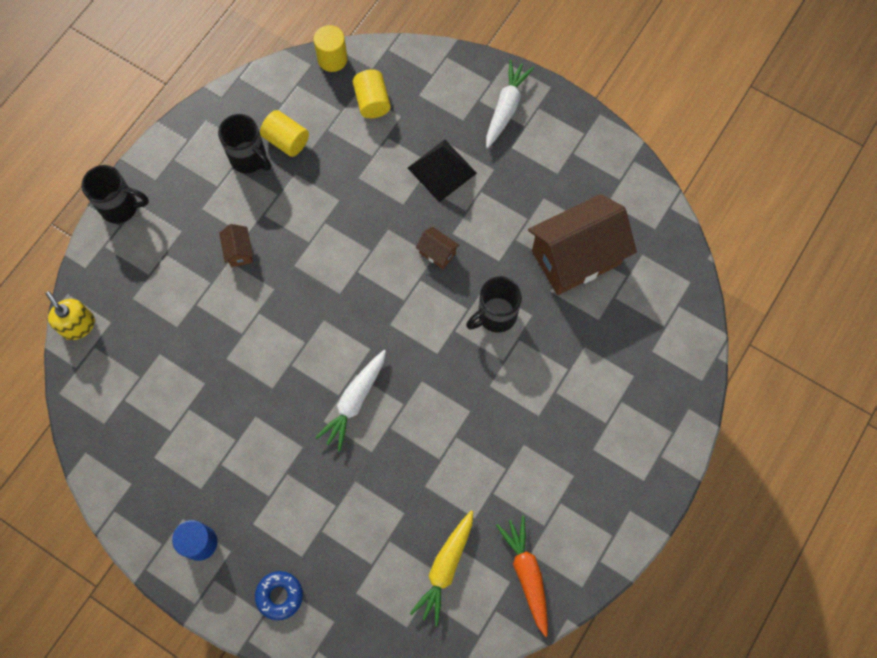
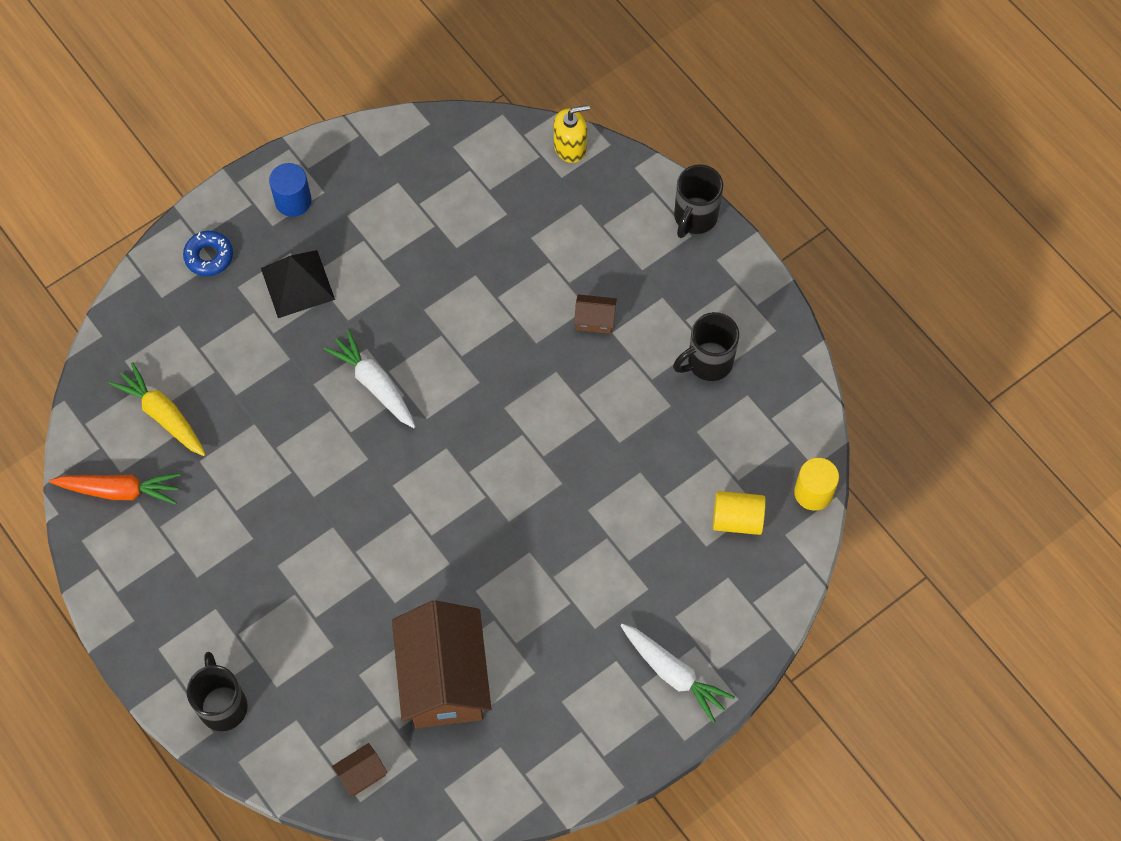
camera: 110 degrees right, 5 degrees down
yellow cylinder [260,110,309,157] -> none
black pyramid [408,140,477,202] -> black pyramid moved to [261,250,335,318]
brown house [416,227,459,269] -> brown house moved to [332,743,387,797]
black mug [466,276,522,333] -> black mug moved to [187,652,248,731]

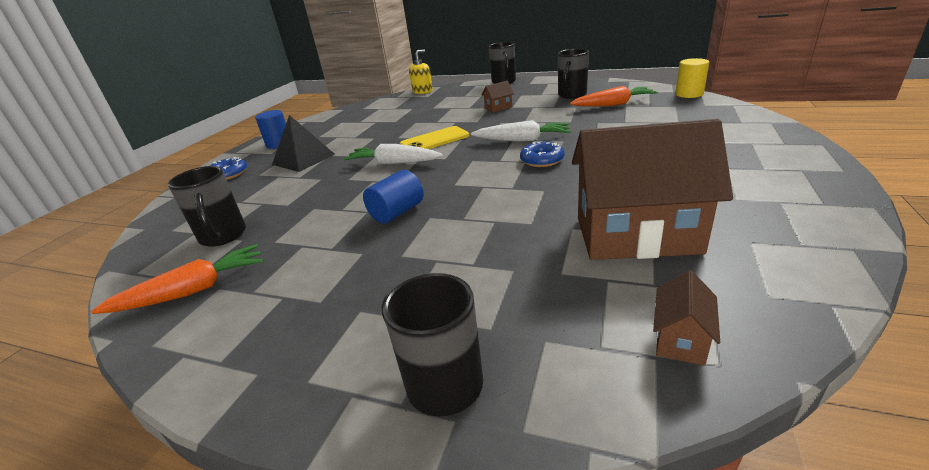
camera: 30 degrees left, 35 degrees down
yellow carrot [109,362,206,456] -> black mug [168,166,246,247]
brown house [392,600,491,728] -> brown house turned 45 degrees counterclockwise [572,119,733,260]
white carrot [620,624,735,723] -> white carrot moved to [471,120,571,142]
yellow cylinder [713,491,766,535] -> none
none -> blue cylinder [363,170,423,224]
none -> yellow phone [400,126,469,149]
none -> blue donut [520,141,564,167]
none -> orange carrot [570,86,658,107]

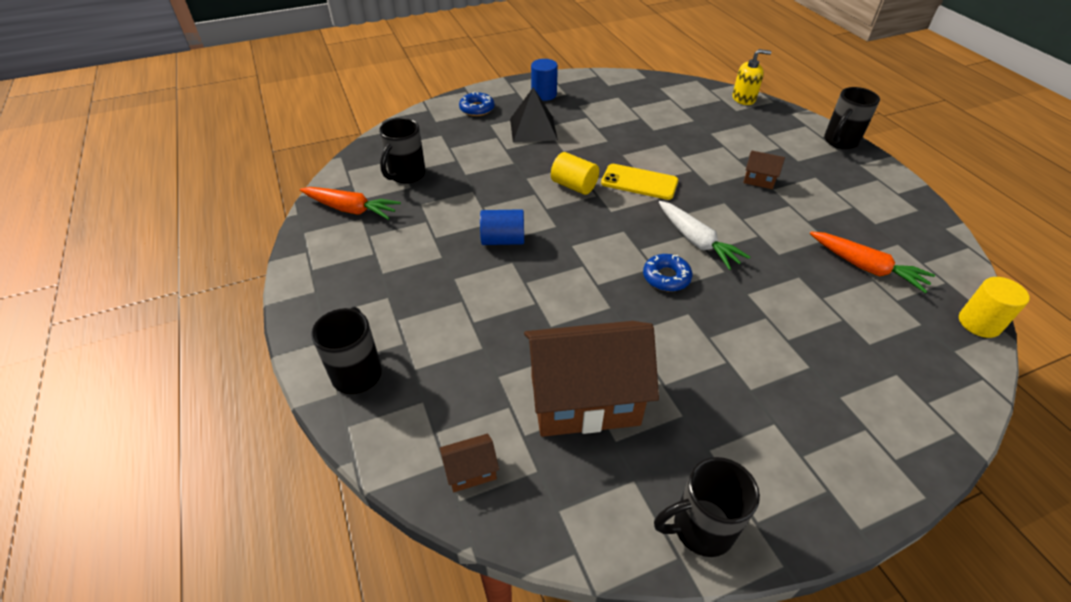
camera: 45 degrees right, 15 degrees up
white carrot [344,144,443,165] -> yellow cylinder [551,152,599,195]
black mug [558,49,589,99] -> black mug moved to [654,457,760,557]
brown house [572,119,733,260] -> brown house turned 60 degrees counterclockwise [524,321,659,437]

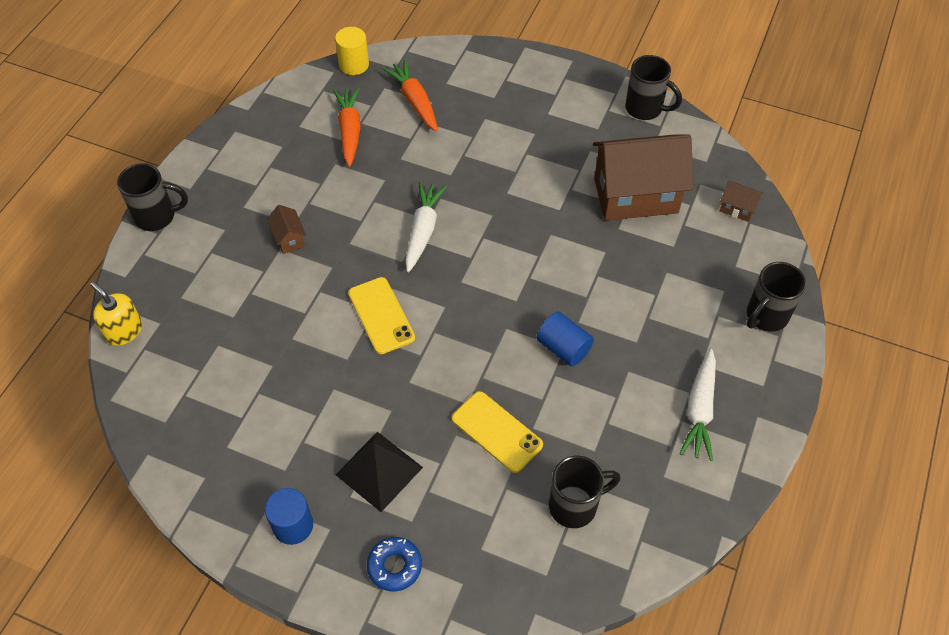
camera: 135 degrees left, 10 degrees up
orange carrot [300,187,401,220] -> orange carrot moved to [382,60,438,132]
brown house [524,321,659,437] -> brown house turned 45 degrees counterclockwise [593,134,693,221]
yellow cylinder [551,152,599,195] -> none
blue donut [643,254,692,292] -> none
none -> yellow phone [452,391,543,473]
none -> white carrot [679,349,716,461]

